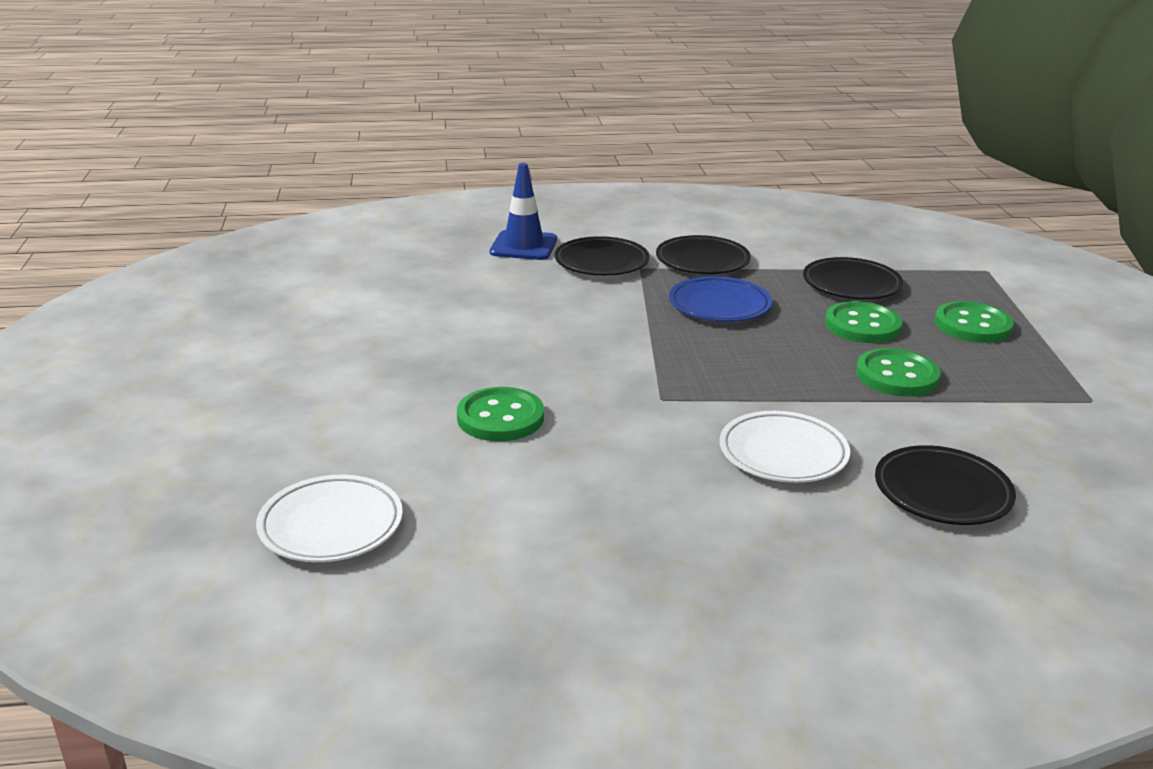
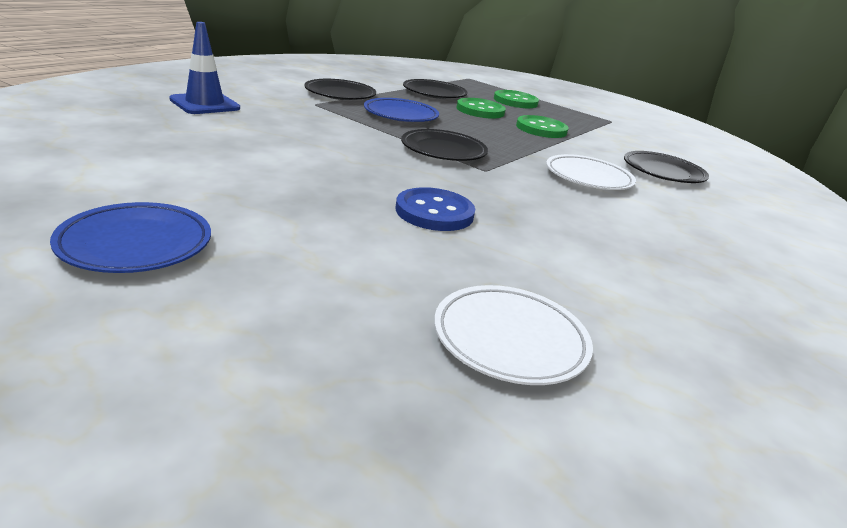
camera: 55 degrees left, 0 degrees up
green button [457,387,544,441] -> blue button [396,187,475,231]
black plate [555,236,650,276] -> black plate moved to [401,129,488,161]
none -> blue plate [50,202,211,273]

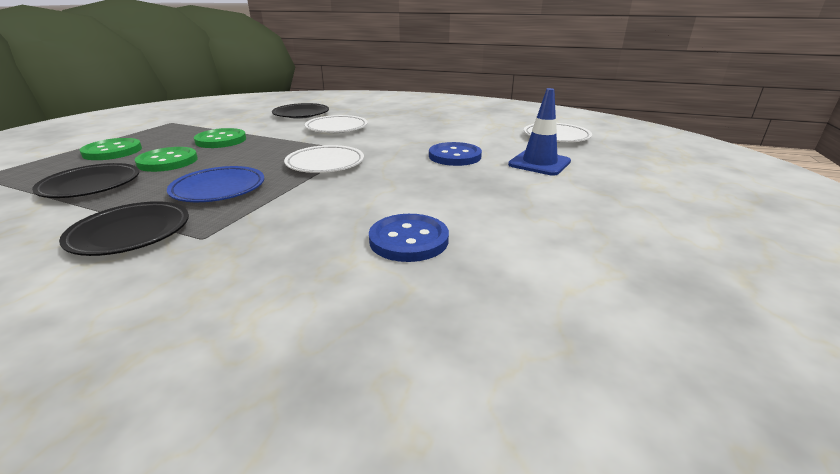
camera: 100 degrees left, 0 degrees up
blue plate [50,202,211,273] -> none
blue traffic cone [169,22,240,114] -> blue traffic cone moved to [508,88,571,175]
black plate [401,129,488,161] -> white plate [284,145,364,173]
none -> blue button [369,214,449,262]

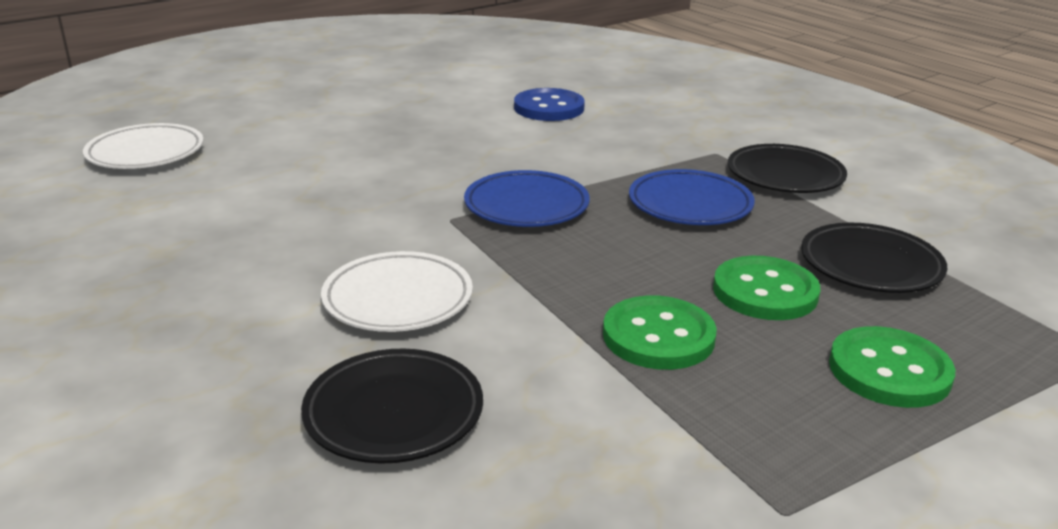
camera: 145 degrees left, 0 degrees up
white plate [284,145,364,173] -> blue plate [464,170,590,227]
blue button [429,142,482,166] -> none
blue traffic cone [508,88,571,175] -> none

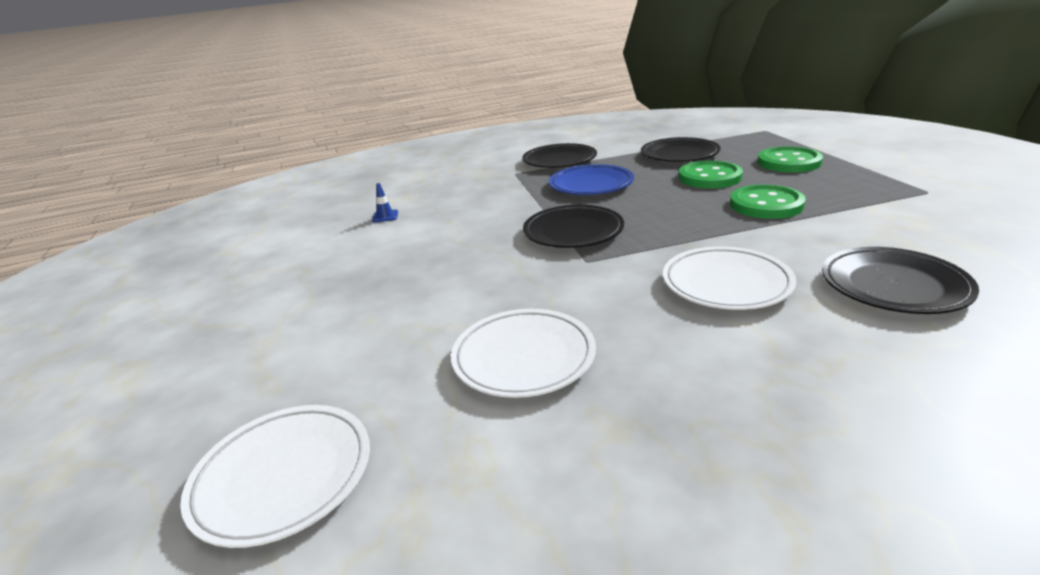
camera: 70 degrees left, 0 degrees up
blue plate [464,170,590,227] -> black plate [523,205,624,248]
blue button [514,88,585,121] -> blue traffic cone [372,183,398,223]
none -> white plate [451,309,596,398]

